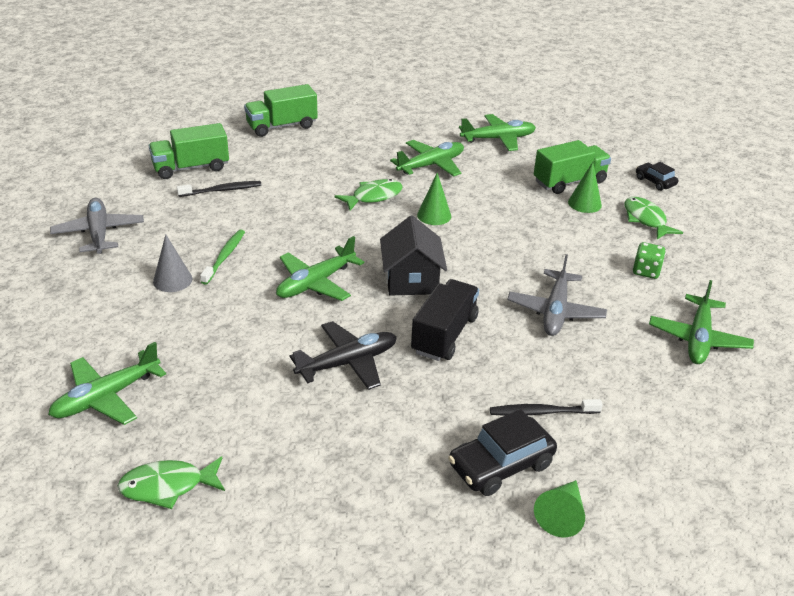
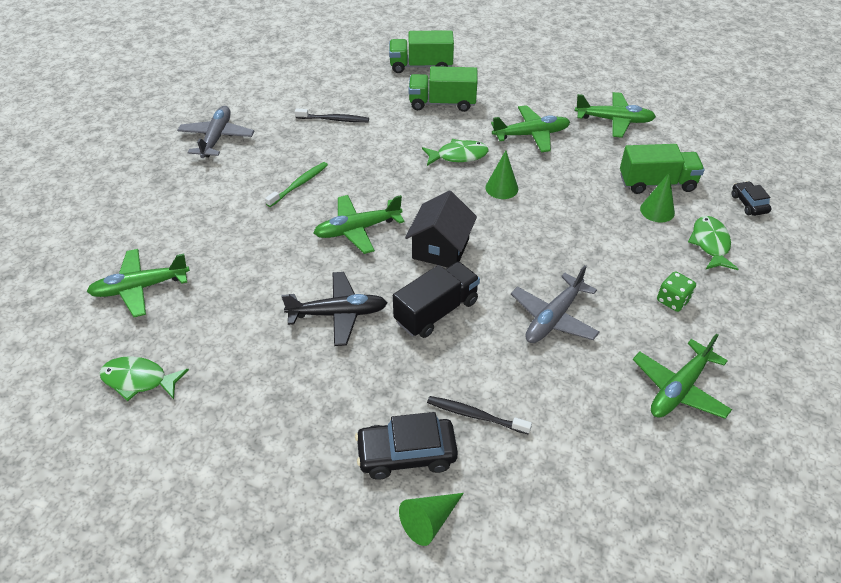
camera: 25 degrees right, 10 degrees up
green truck [149,123,229,179] -> green truck moved to [409,66,477,112]
grey cone [153,235,193,292] -> none

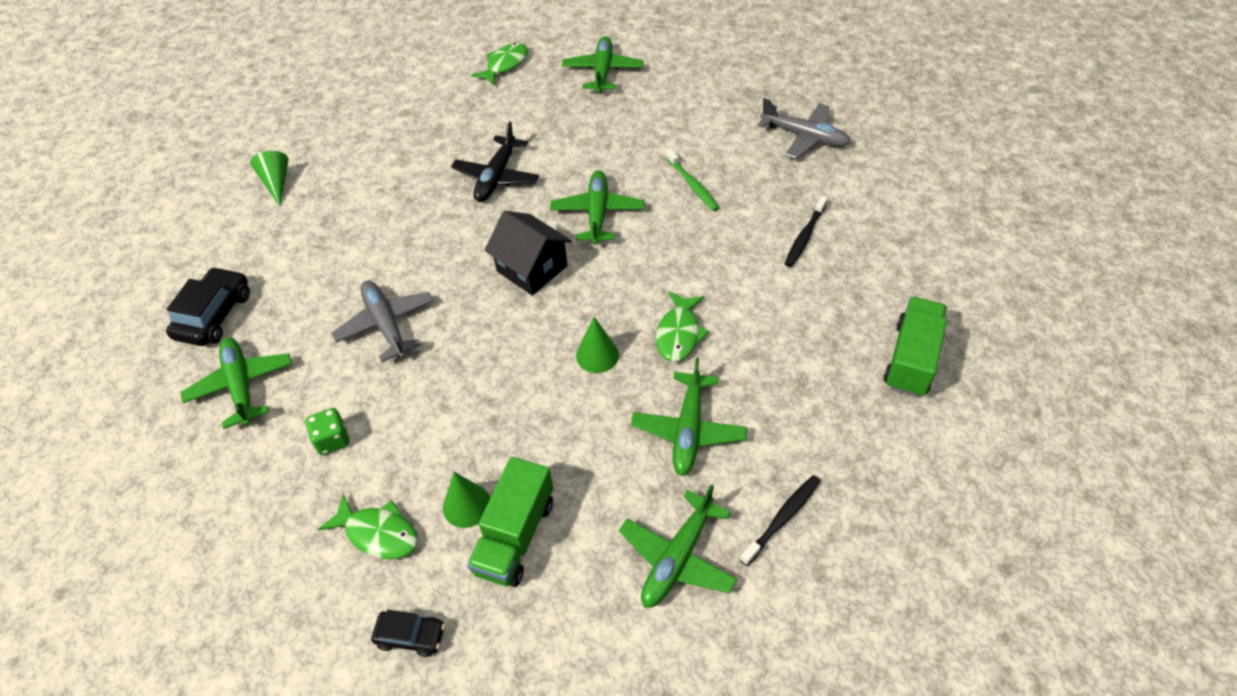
camera: 115 degrees right, 5 degrees up
black car [355,412,458,480] -> black car moved to [166,267,250,346]
black truck [393,262,480,338] -> none
green truck [409,66,477,112] -> none
black toothbrush [427,396,532,435] -> black toothbrush moved to [740,475,820,566]

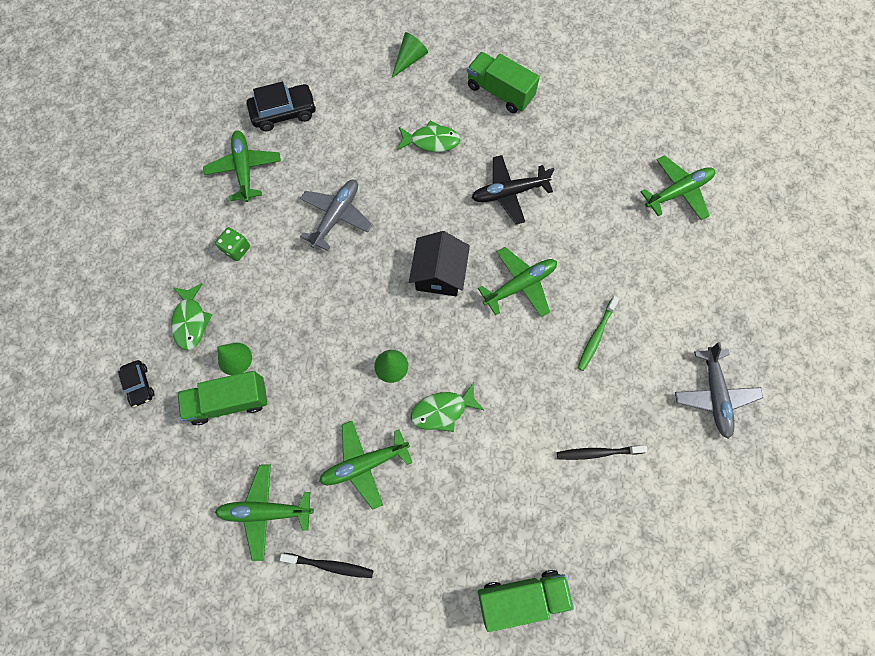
camera: 55 degrees right, 20 degrees up
green plane [181,337,292,429] -> green plane turned 45 degrees counterclockwise [203,130,281,202]
green fish [471,43,528,85] -> green fish moved to [397,120,461,152]
none -> green truck [467,52,540,113]

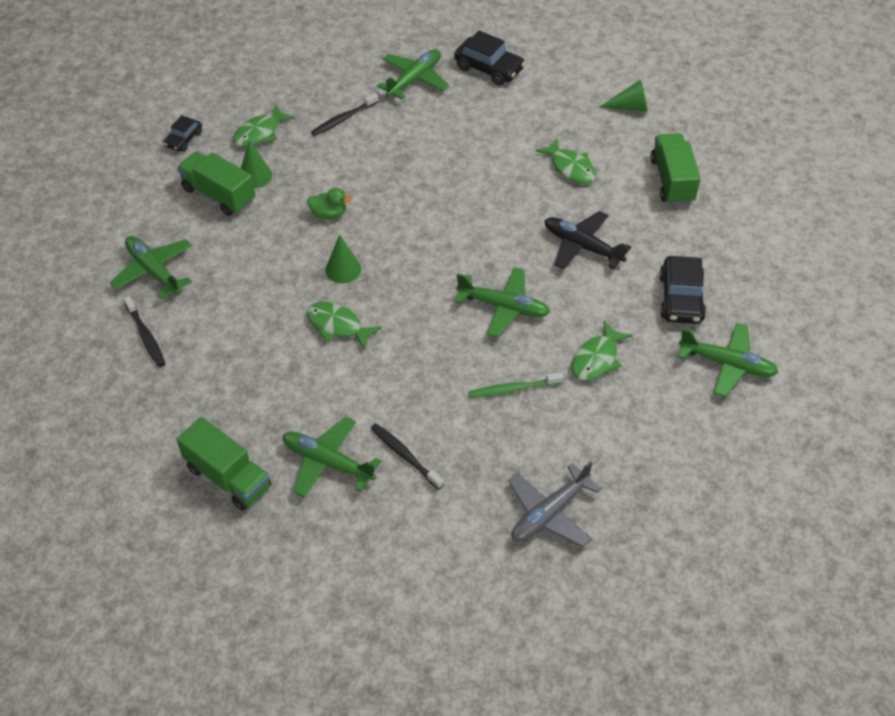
camera: 50 degrees right, 20 degrees down
green dice [215,227,250,261] -> black toothbrush [311,93,379,136]
grey plane [300,180,373,251] -> none
green plane [319,421,412,510] -> green plane moved to [282,417,381,498]
black house [409,231,470,296] -> none
none -> green duck [307,188,352,219]
none -> green fish [571,321,632,381]
none -> black car [659,256,706,324]

